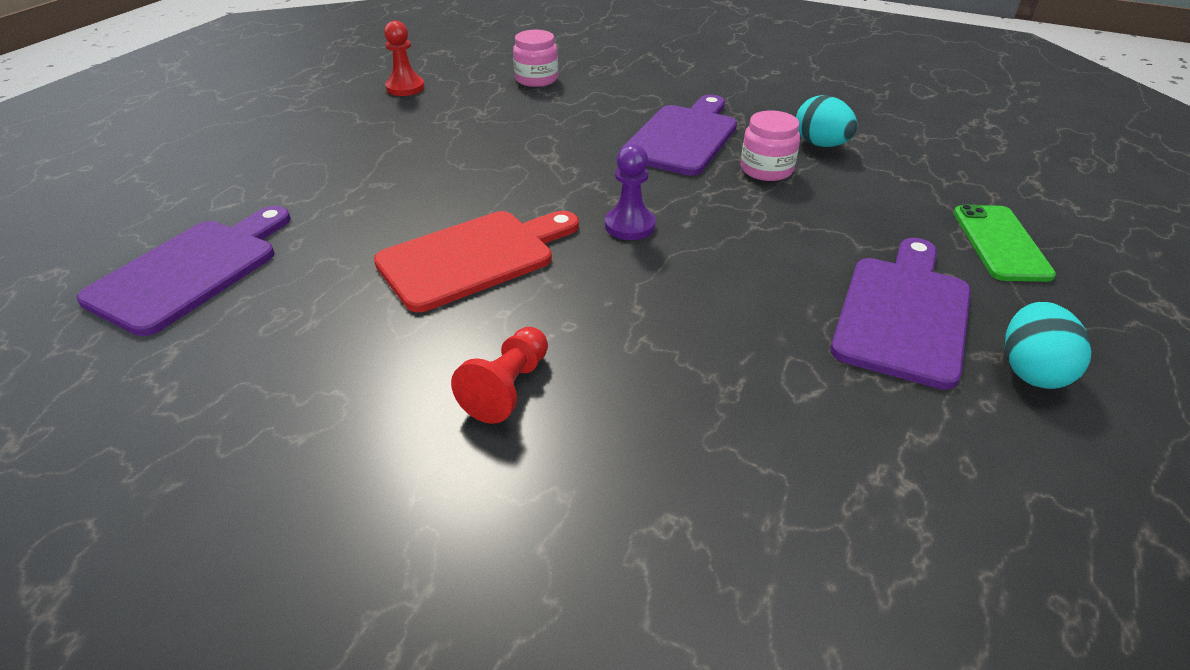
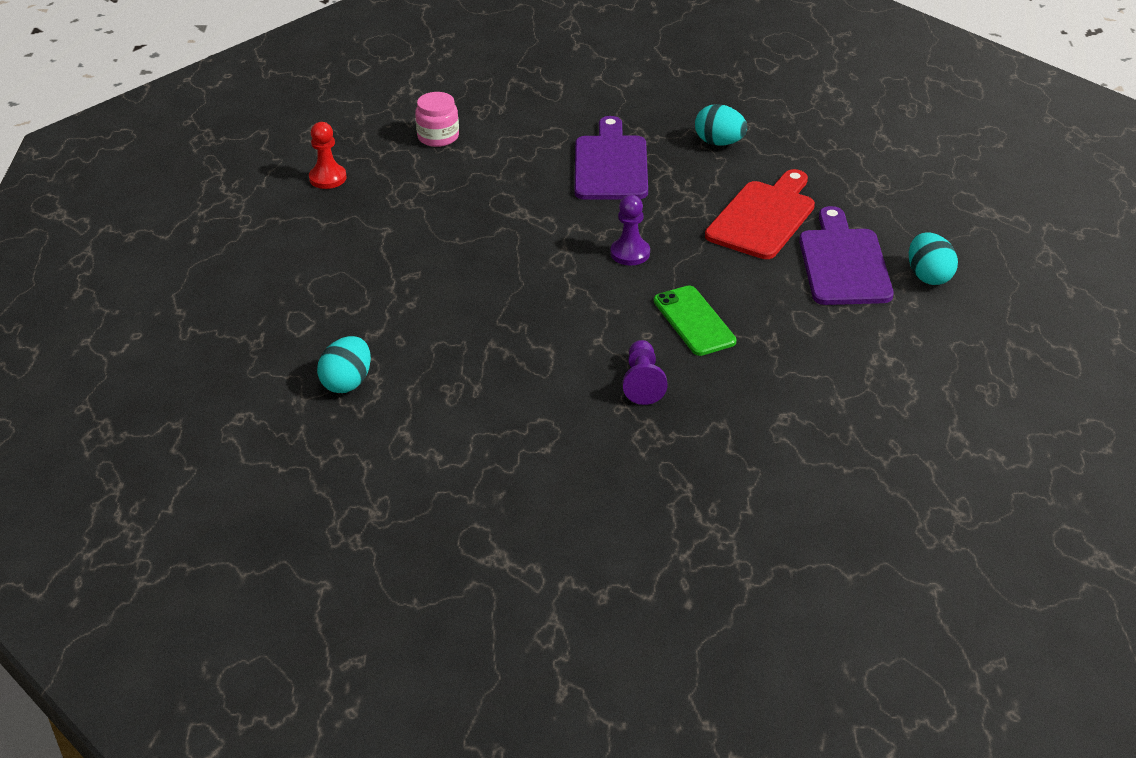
camera: 25 degrees left, 0 degrees up
purple cutting board [77,206,291,336] -> turquoise egg [317,336,371,393]
red cutting board [374,211,579,312] -> red cutting board moved to [705,169,815,259]
red pawn [451,327,548,424] -> purple pawn [623,340,667,405]
pink jar [741,111,800,181] -> none
green phone [954,204,1056,282] -> green phone moved to [654,286,737,356]

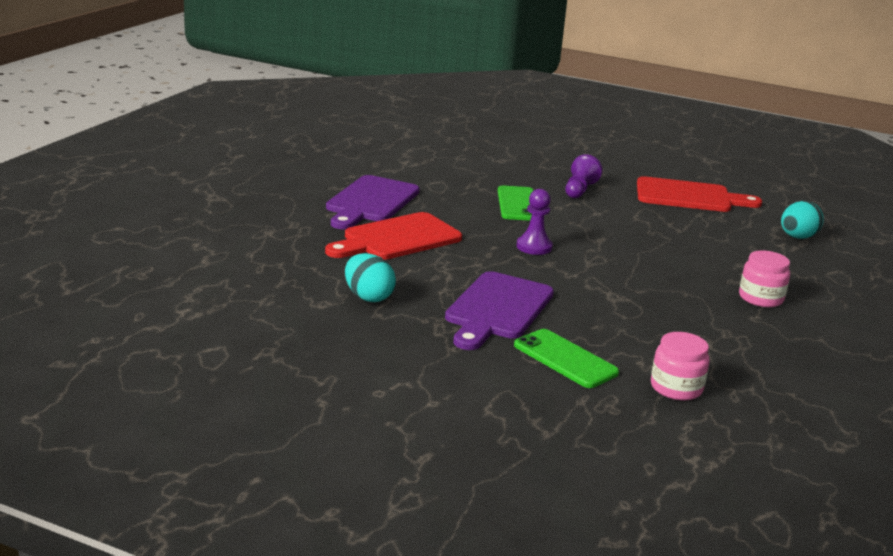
camera: 160 degrees left, 15 degrees down
red pawn [309,122,347,189] -> none
turquoise egg [909,232,958,285] -> none
none -> green phone [514,329,619,388]
none -> red cutting board [637,176,762,212]
none -> pink jar [739,250,790,307]

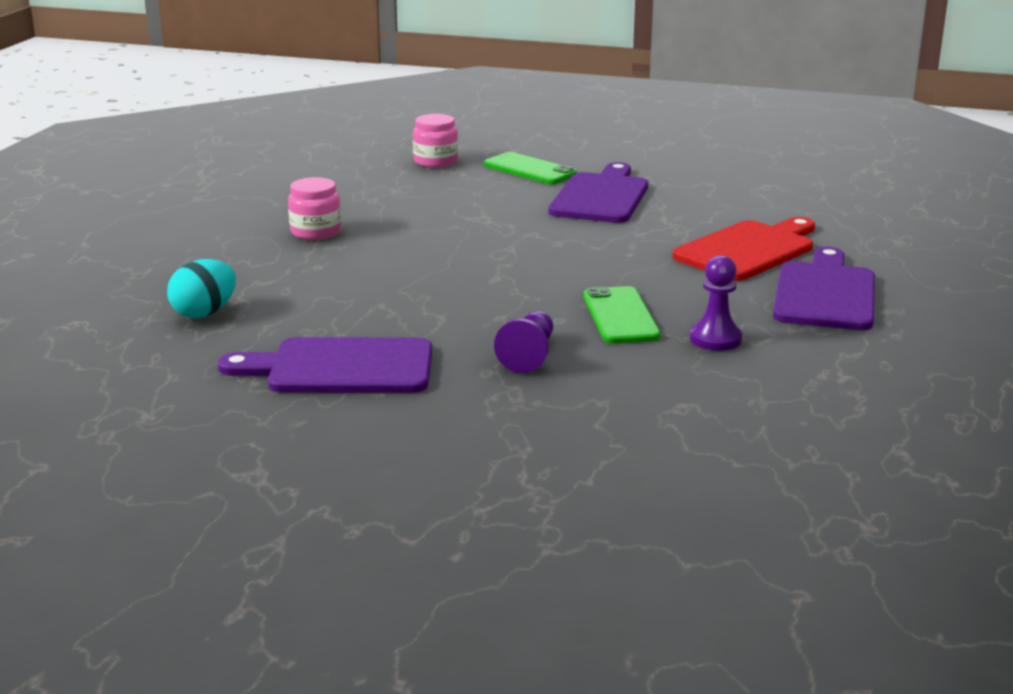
camera: 175 degrees right, 0 degrees up
turquoise egg [345,253,396,302] -> none
purple pawn [517,189,553,255] -> purple pawn moved to [690,255,742,351]
red cutting board [637,176,762,212] -> purple cutting board [218,337,432,393]

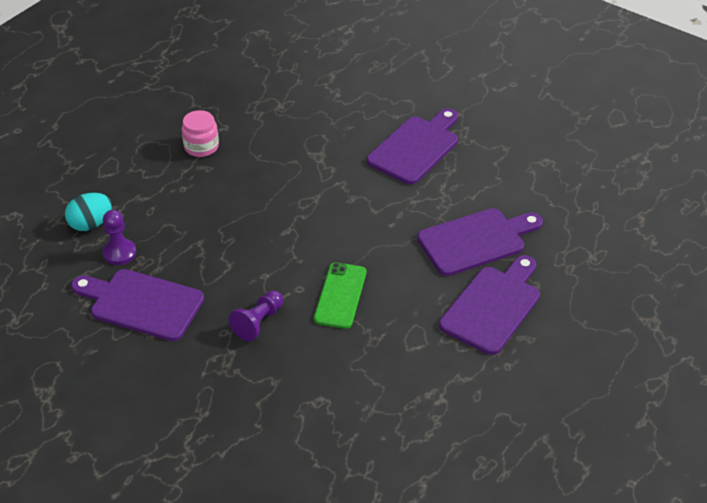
camera: 20 degrees right, 20 degrees up
pink jar [413,114,458,167] -> none
green phone [484,152,577,184] -> none
red cutting board [673,217,815,281] -> purple cutting board [417,208,543,276]
purple pawn [690,255,742,351] -> purple pawn moved to [103,210,136,265]

